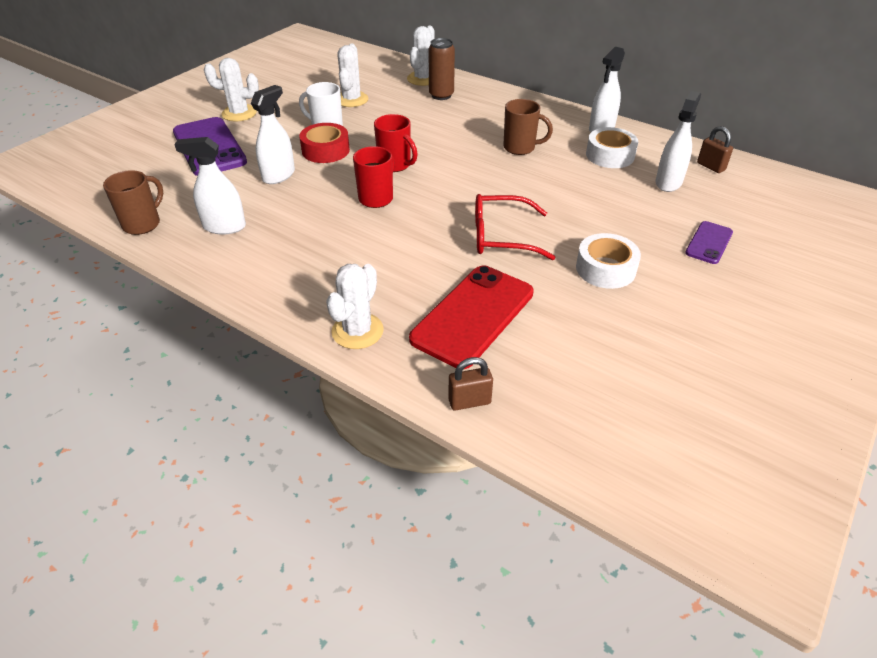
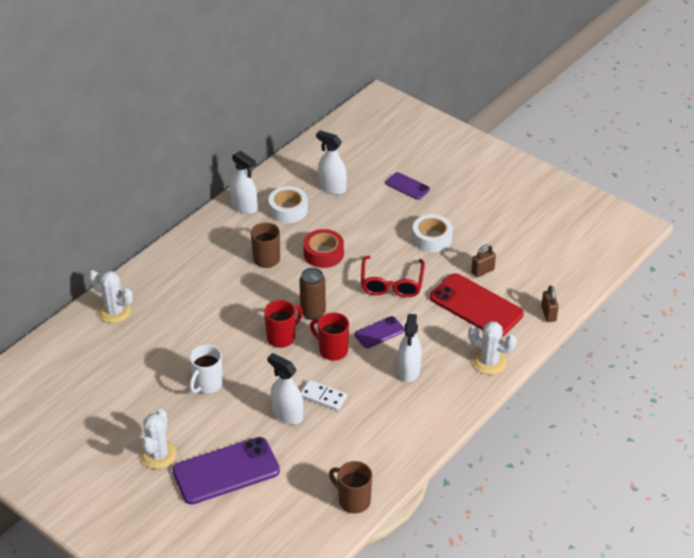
camera: 85 degrees left, 0 degrees up
white spray bottle [174,137,246,234] -> white spray bottle moved to [398,314,422,382]
red tape [299,123,350,163] -> red tape moved to [303,229,344,268]
white cactus [337,44,368,107] -> none
brown can [428,38,455,100] -> brown can moved to [299,268,326,320]
brown padlock [697,126,733,173] -> brown padlock moved to [471,244,496,277]
none -> white domino [301,380,347,411]
none -> purple phone [355,316,404,348]

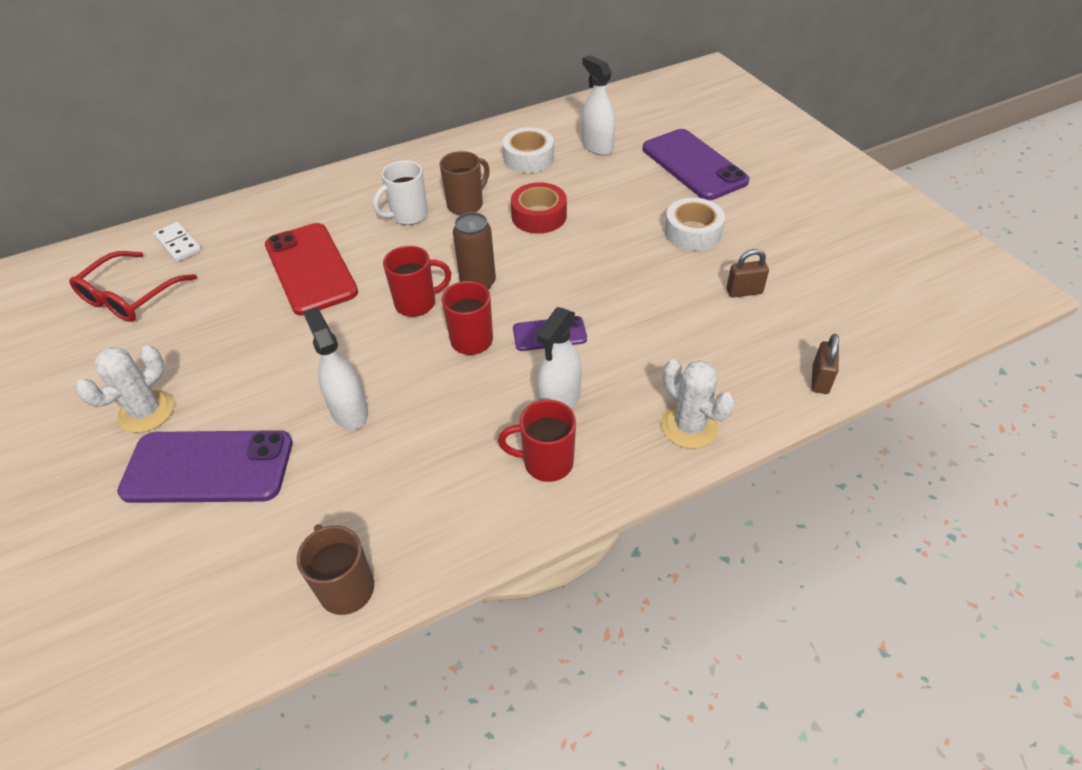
camera: 25 degrees right, 5 degrees up
white cactus [89,270,133,323] -> none
white mug [189,344,223,394] -> white mug moved to [373,160,428,225]
white spray bottle [230,150,257,214] -> none
white domino [301,380,347,411] -> white domino moved to [154,222,202,262]
red glasses [361,255,425,297] -> red glasses moved to [69,251,197,322]
purple phone [386,172,430,200] -> purple phone [643,129,749,200], size x1.93
red phone [430,273,524,337] -> red phone moved to [265,223,358,316]
none -> red mug [498,400,576,482]

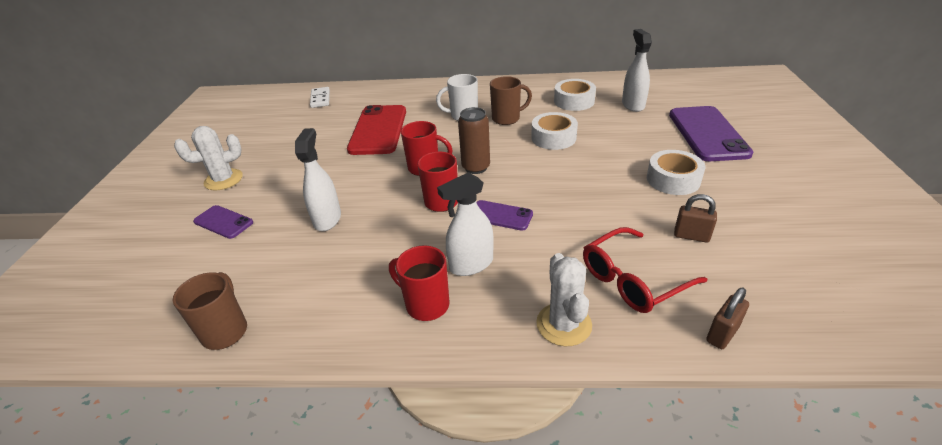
camera: 30 degrees right, 10 degrees down
red glasses [69,251,197,322] -> red glasses moved to [583,227,707,313]
purple phone [117,430,293,503] -> purple phone [193,205,253,239], size x0.52
red tape [511,182,567,234] -> white tape [531,112,578,150]

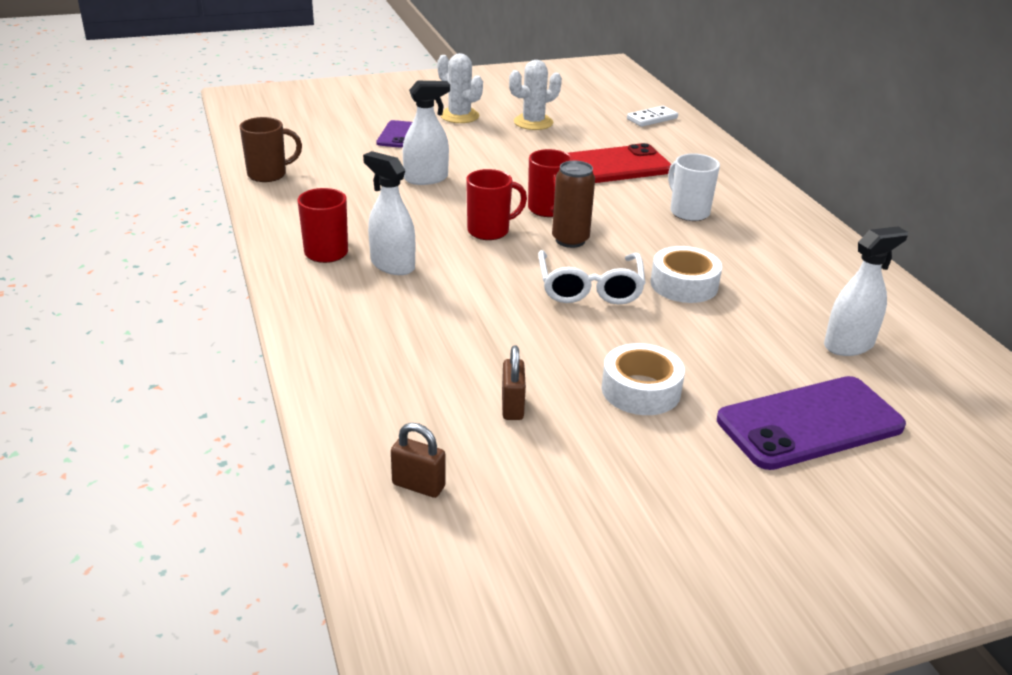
camera: 65 degrees right, 5 degrees down
purple phone [476,200,533,231] -> none
brown mug [490,76,532,125] -> none
white cactus [536,253,592,346] -> white cactus moved to [509,60,562,130]
white tape [554,79,596,111] -> none
red glasses [583,227,707,313] -> none
brown padlock [706,287,749,349] -> brown padlock moved to [391,423,445,498]
none -> white glasses [538,250,646,304]

